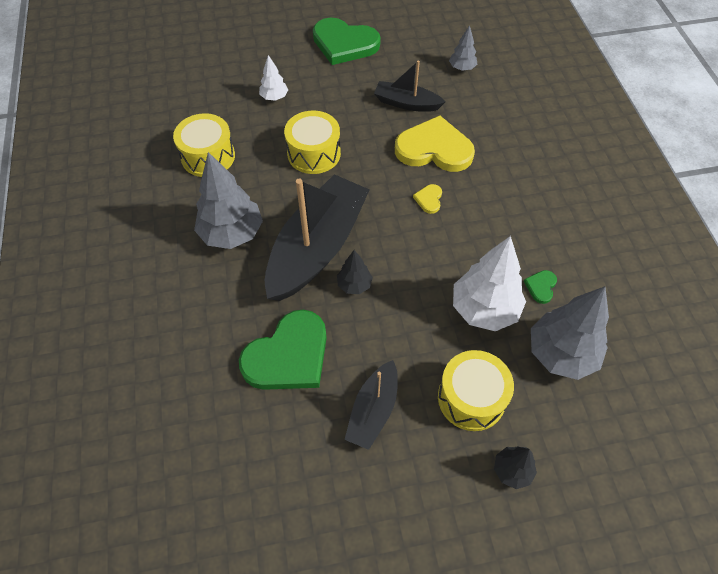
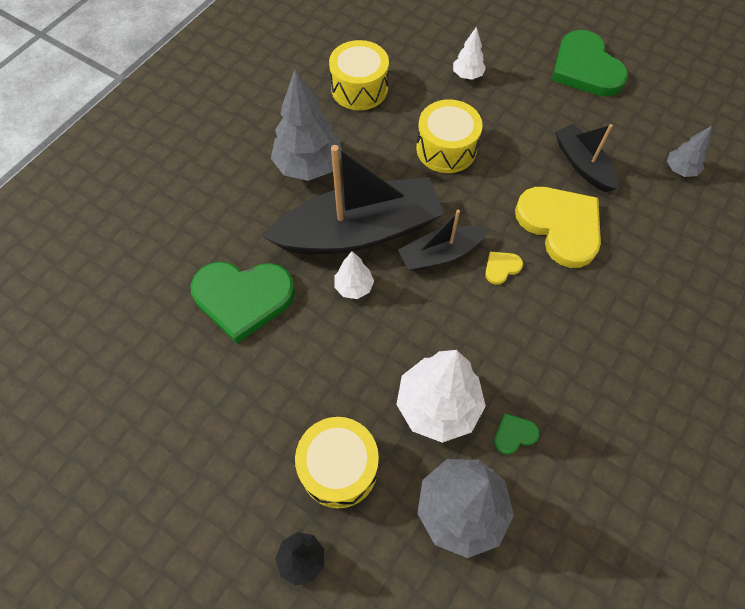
camera: 45 degrees right, 5 degrees up
black tree [337,250,373,294] -> white tree [334,251,374,299]
black boat [344,360,398,450] -> black boat moved to [398,210,488,271]

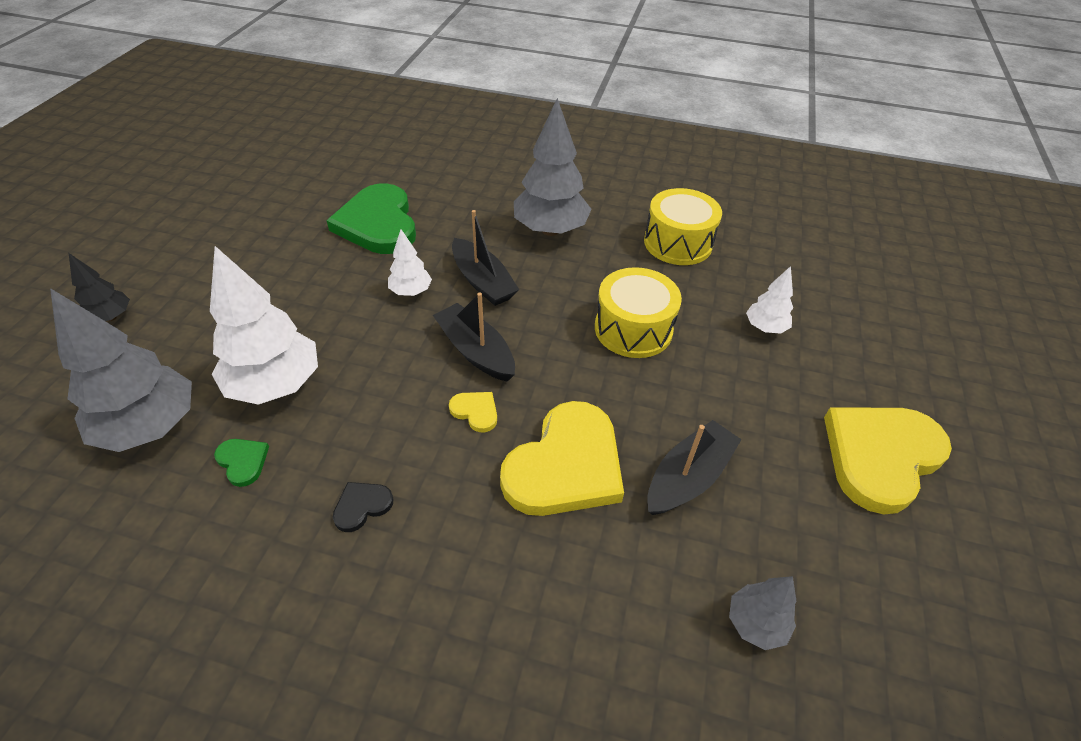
camera: 70 degrees right, 15 degrees down
black boat [262,145,444,254] -> black boat [452,210,520,306], size x0.52
yellow drum [295,417,379,508] -> none
green heart [552,30,628,96] -> yellow heart [824,407,952,514]
none -> black heart [333,482,393,532]

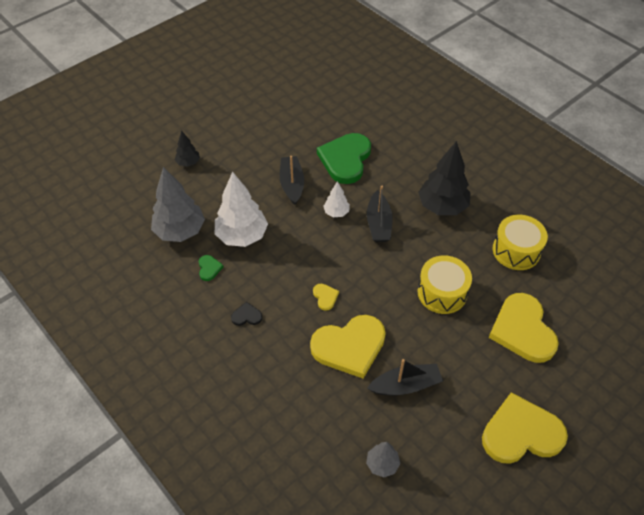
camera: 35 degrees right, 5 degrees up
black boat [433,292,515,382] -> black boat moved to [280,156,304,205]
grey tree [514,98,592,236] -> black tree [418,141,471,215]
white tree [746,266,793,334] -> yellow heart [489,293,559,363]

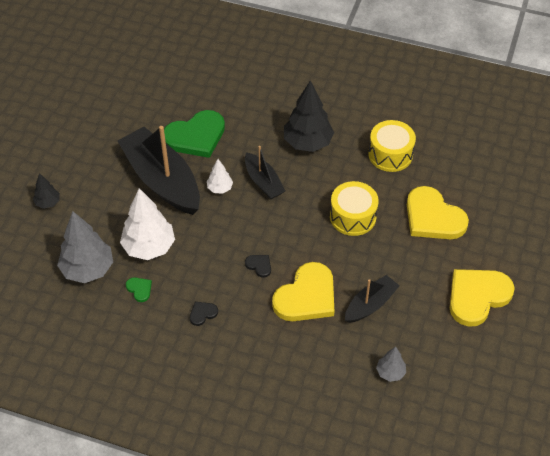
camera: 30 degrees left, 0 degrees up
black boat [280,156,304,205] -> black boat [118,126,200,215], size x1.91
yellow heart [313,284,339,311] -> black heart [245,255,271,278]
green heart [317,133,371,184] -> green heart turned 105 degrees counterclockwise [164,110,225,158]

